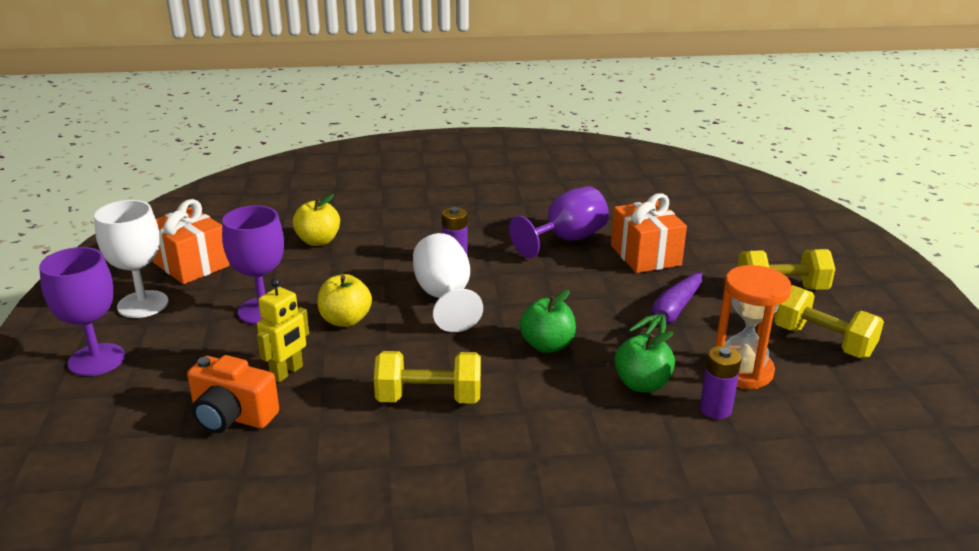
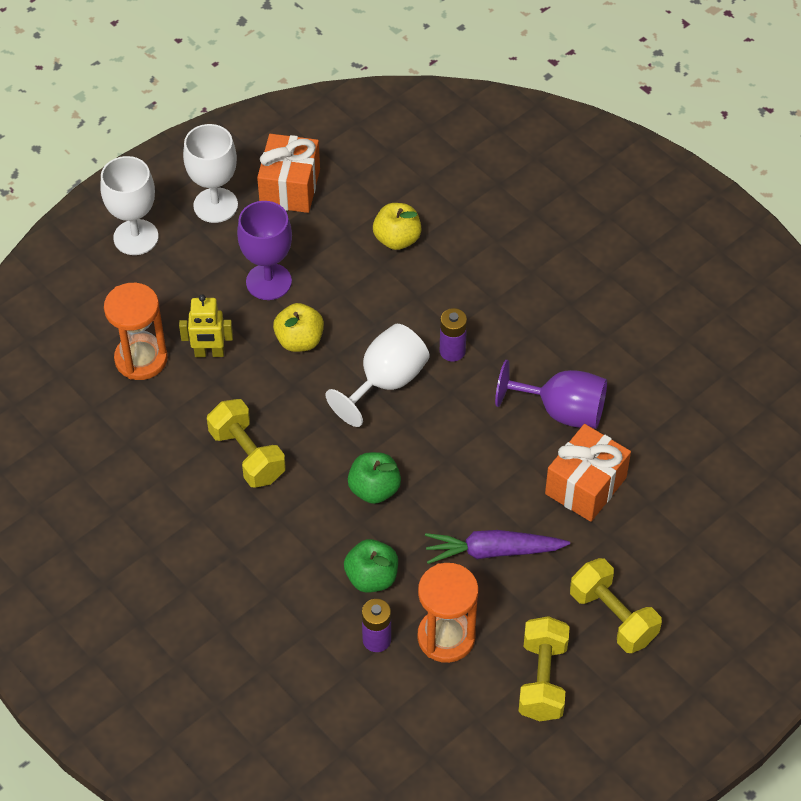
camera: 55 degrees right, 25 degrees up
purple goblet [39,247,125,376] -> white goblet [100,156,159,255]
orange camera [187,355,279,433] -> orange hourglass [104,283,168,380]

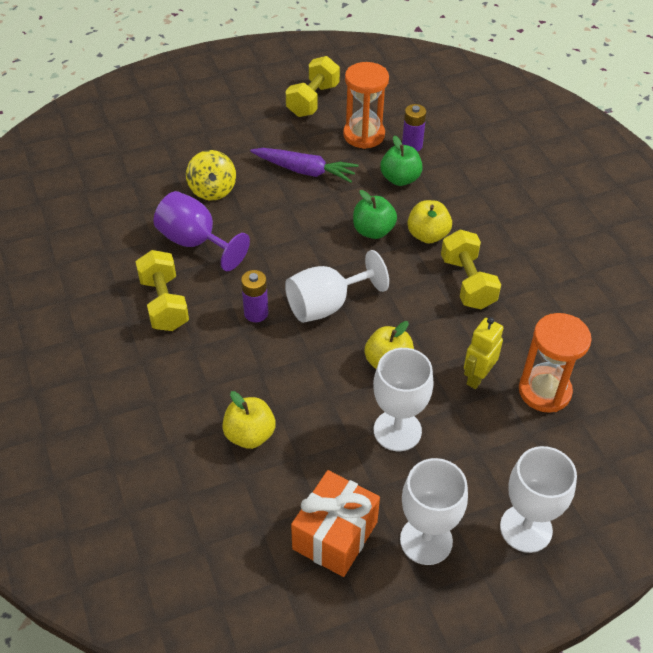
camera: 160 degrees left, 5 degrees down
yellow robot [179,294,233,357] -> yellow robot turned 75 degrees counterclockwise [464,317,503,389]
purple goblet [237,201,292,300] -> white goblet [373,348,434,451]
orange gift [545,424,631,522] -> yellow spinning top [186,150,236,200]
yellow dumbbell [570,558,662,653] -> yellow dumbbell moved to [135,250,189,331]
none -> yellow apple [407,200,452,243]

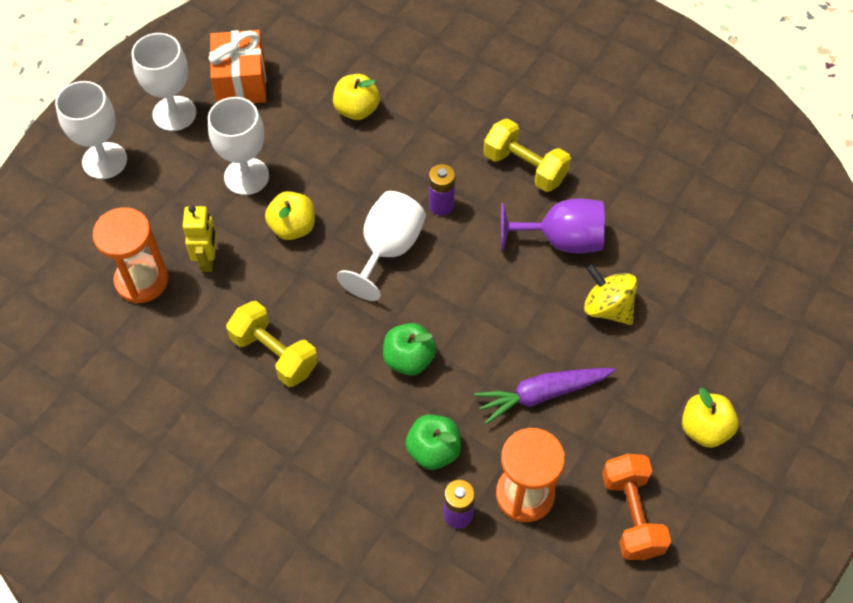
camera: 145 degrees right, 10 degrees up
yellow dumbbell [286,56,340,117] -> orange dumbbell [602,454,671,560]
yellow apple [407,200,452,243] -> yellow apple moved to [682,388,739,448]

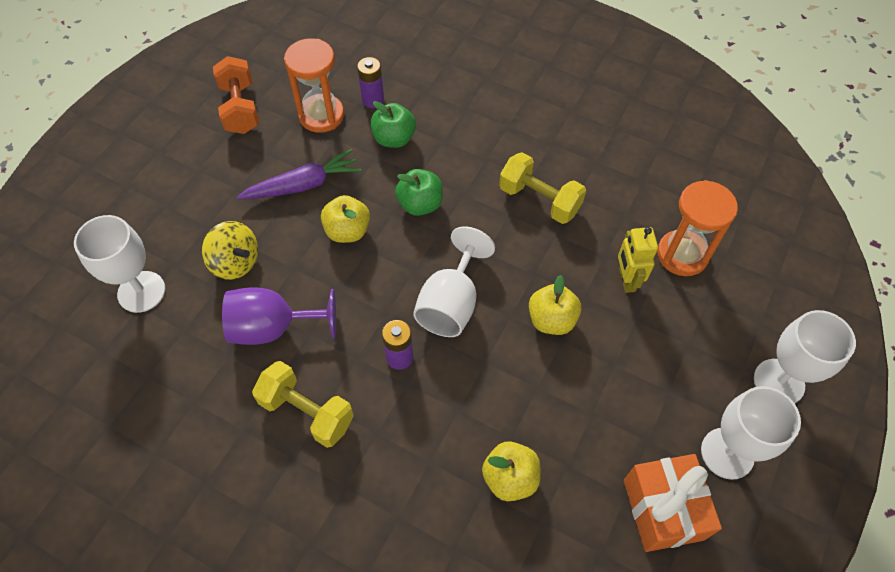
camera: 175 degrees right, 0 degrees up
white goblet [208,97,269,195] -> white goblet moved to [74,215,165,313]
yellow apple [682,388,739,448] -> yellow apple moved to [321,195,370,243]

